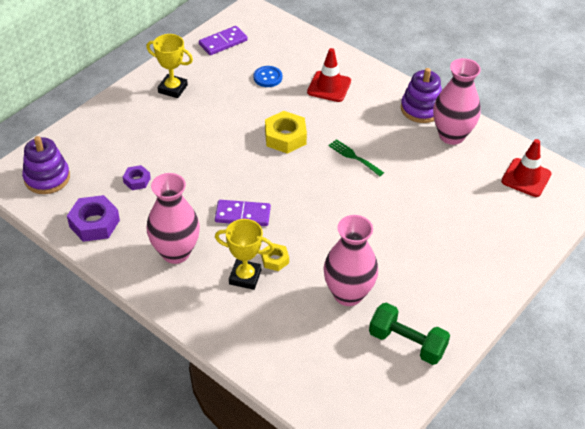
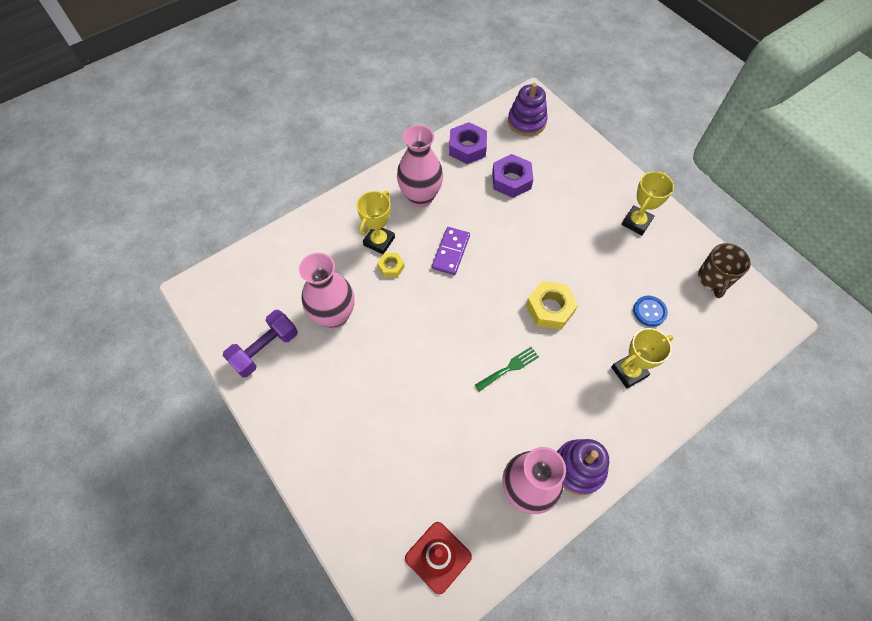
camera: 105 degrees right, 15 degrees up
purple nut [123,165,151,190] -> purple nut [492,154,533,198], size x1.77
purple domino [199,26,248,55] -> brown mug [698,243,751,298]
red traffic cone [307,48,351,102] -> yellow trophy [611,328,674,388]
green dumbbell [369,302,450,365] -> purple dumbbell [223,310,298,378]

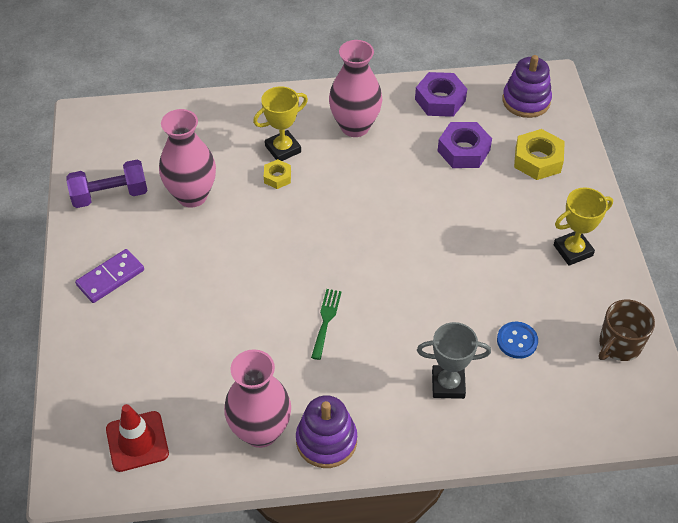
camera: 30 degrees right, 10 degrees down
purple domino [432,227,470,275] -> purple domino moved to [75,249,144,303]
green fork [475,347,539,392] -> green fork turned 75 degrees counterclockwise [311,289,342,360]
yellow nut [526,281,578,330] -> yellow nut moved to [514,129,565,180]
yellow trophy [611,328,674,388] -> grey trophy [417,322,491,399]

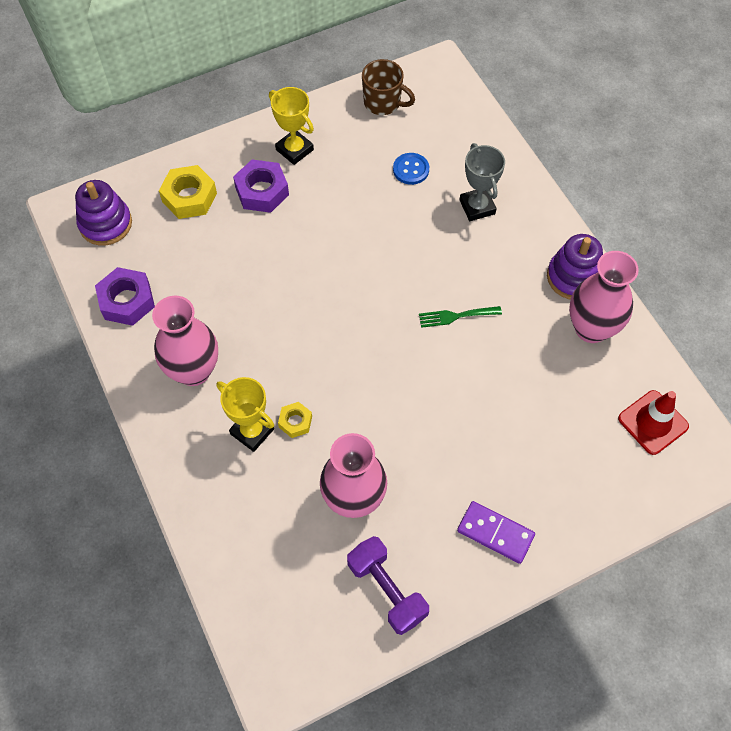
camera: 110 degrees left, 10 degrees up
purple nut [438,122,492,168] -> purple nut moved to [233,159,289,213]

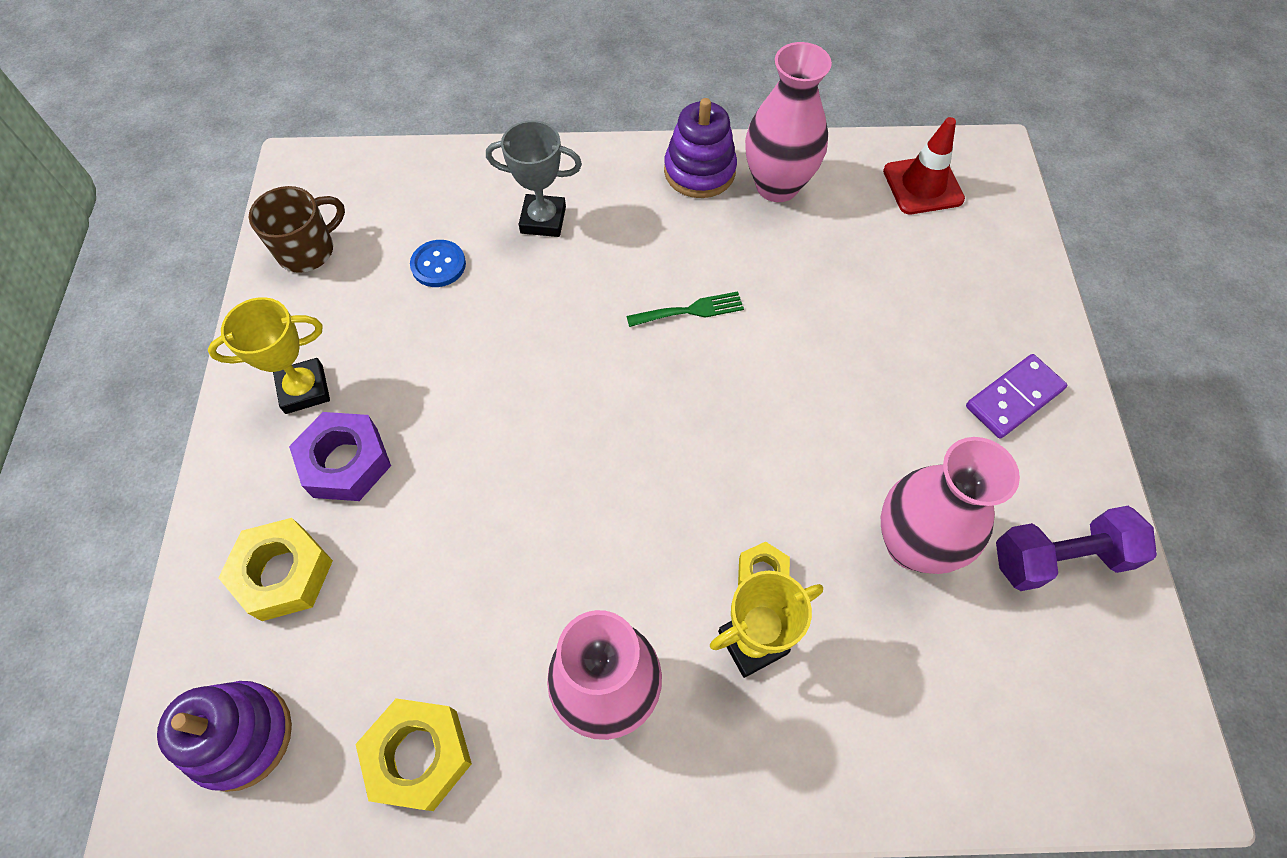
camera: 65 degrees left, 0 degrees up
purple nut [95,267,155,326] -> yellow nut [355,698,472,811]
green fork [419,306,502,328] -> green fork turned 120 degrees counterclockwise [626,291,744,327]

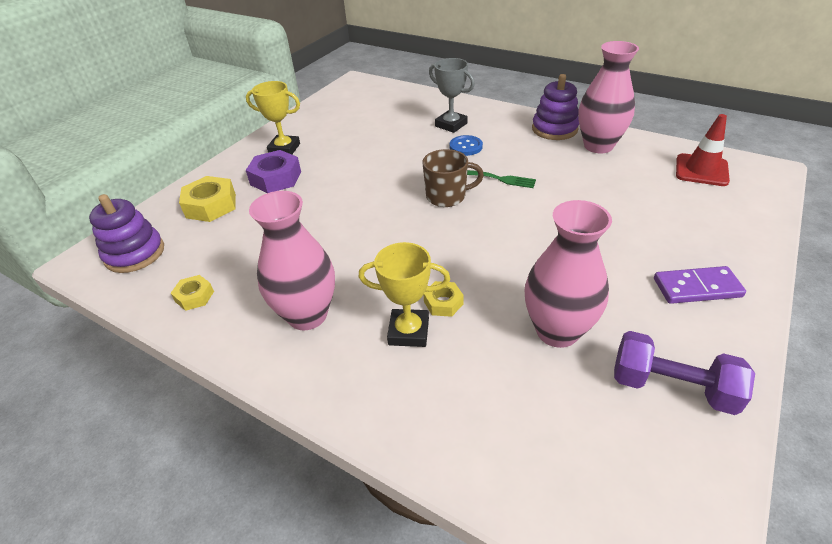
camera: 35 degrees right, 20 degrees down
brown mug [249,186,345,273] -> brown mug moved to [422,149,484,207]
yellow nut [355,698,472,811] -> yellow nut [171,275,214,311], size x0.57
blue button [410,240,466,287] -> blue button moved to [450,135,483,156]

